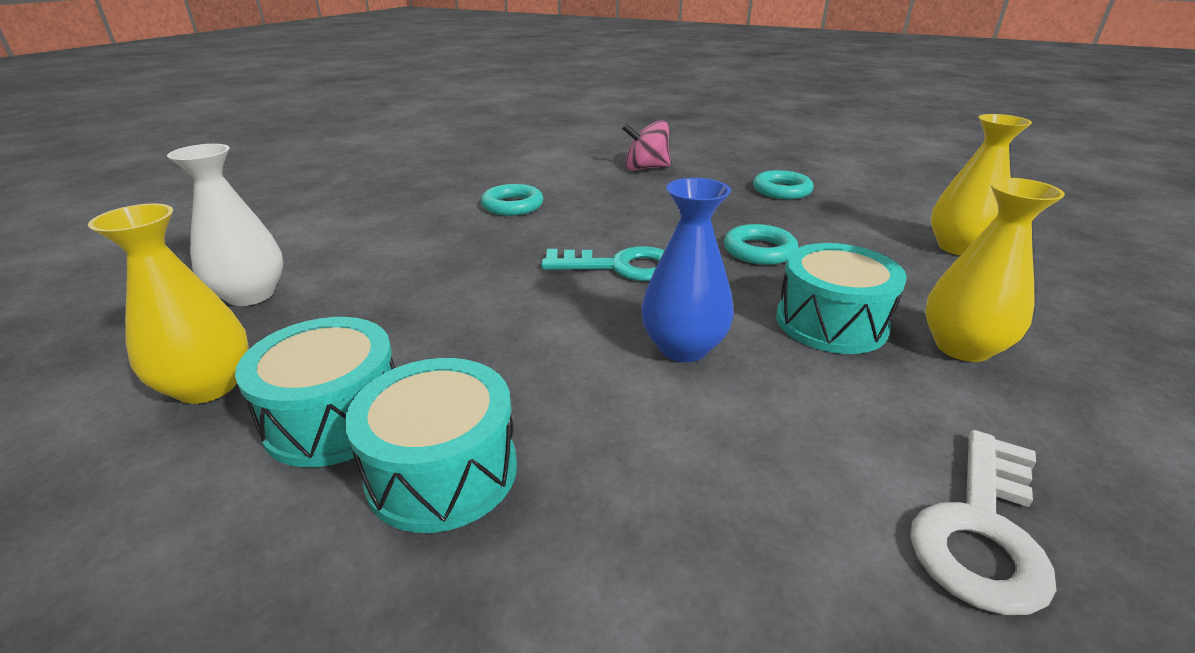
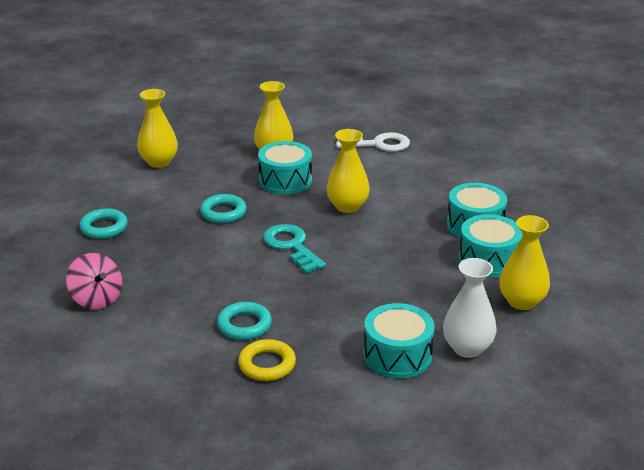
camera: 125 degrees left, 0 degrees up
blue vase [641,178,734,362] -> yellow vase [326,129,370,213]
none -> yellow ring [238,339,296,381]
none -> turquoise drum [364,303,435,379]

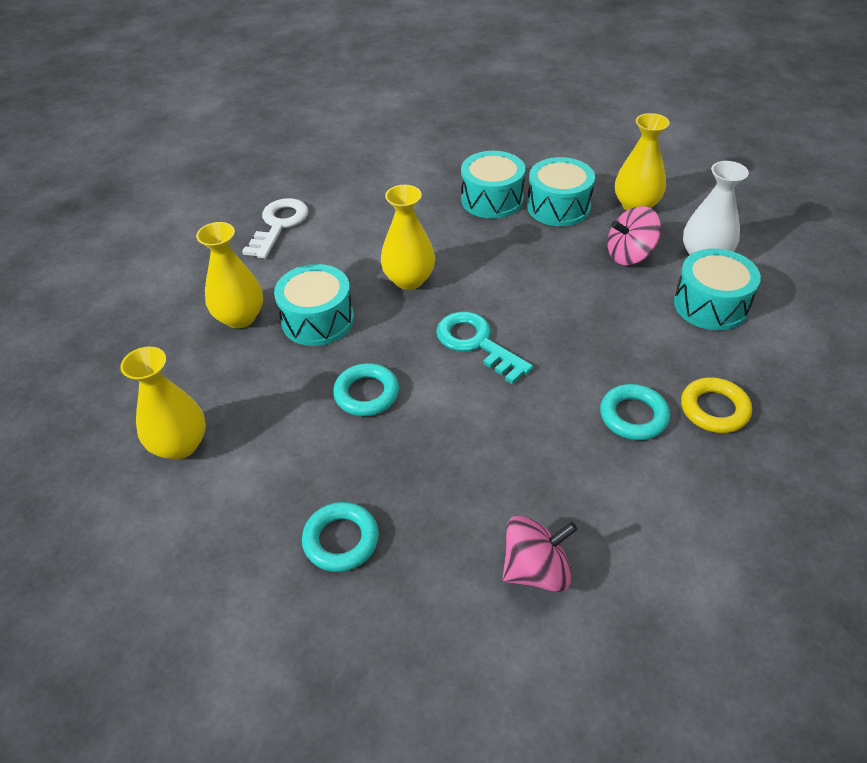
camera: 70 degrees left, 15 degrees up
turquoise key [263,224,326,273] -> turquoise key turned 60 degrees clockwise [436,312,533,384]
none -> pink spinning top [607,206,661,265]

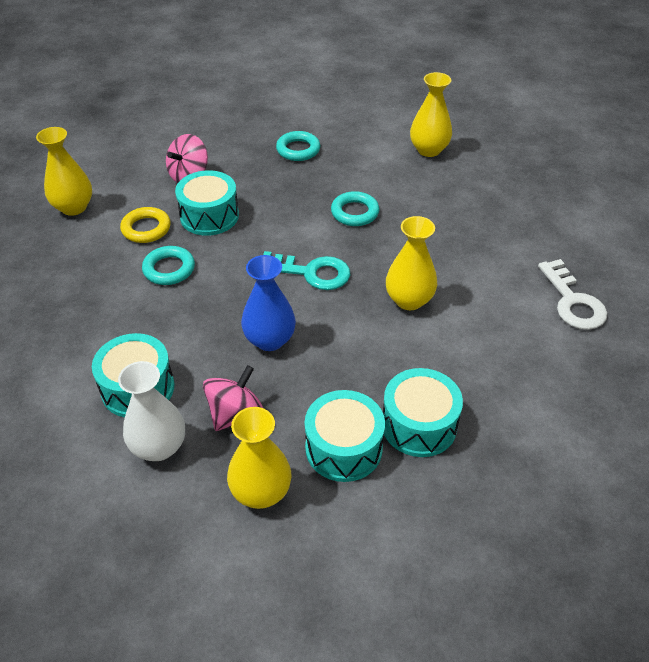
camera: 145 degrees right, 0 degrees up
yellow vase [196,222,263,328] -> yellow vase moved to [36,127,92,216]
turquoise drum [274,264,354,346] -> turquoise drum moved to [175,170,239,236]
yellow ring [681,377,752,433] -> yellow ring moved to [120,207,171,243]
none -> blue vase [241,255,296,351]

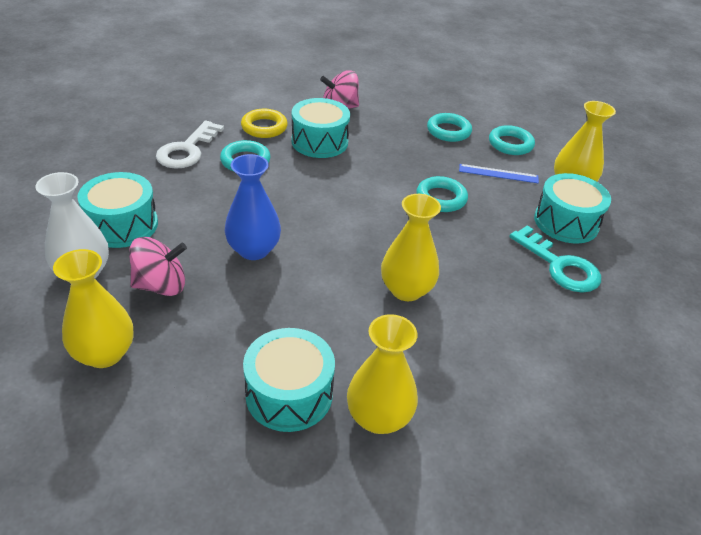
camera: 35 degrees right, 5 degrees down
yellow vase [36,127,92,216] -> yellow vase moved to [347,314,418,434]
turquoise key [263,251,350,290] -> turquoise key moved to [510,225,601,293]
turquoise drum [305,390,385,482] -> turquoise drum moved to [534,173,611,244]
white key [538,259,607,330] -> white key moved to [156,121,224,169]
none -> blue ruler [459,164,539,183]
none -> turquoise ring [489,125,535,155]

